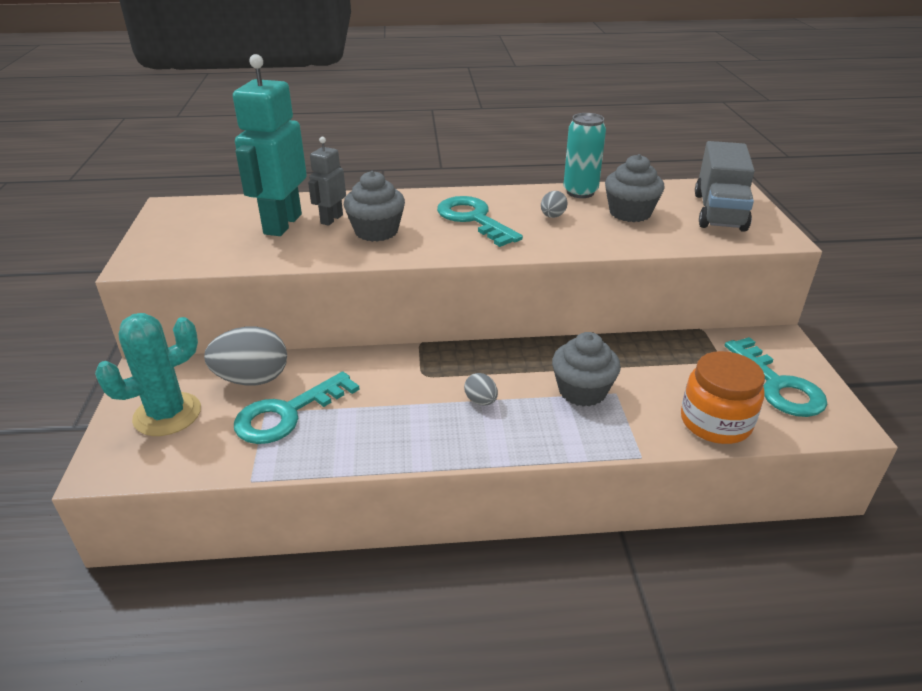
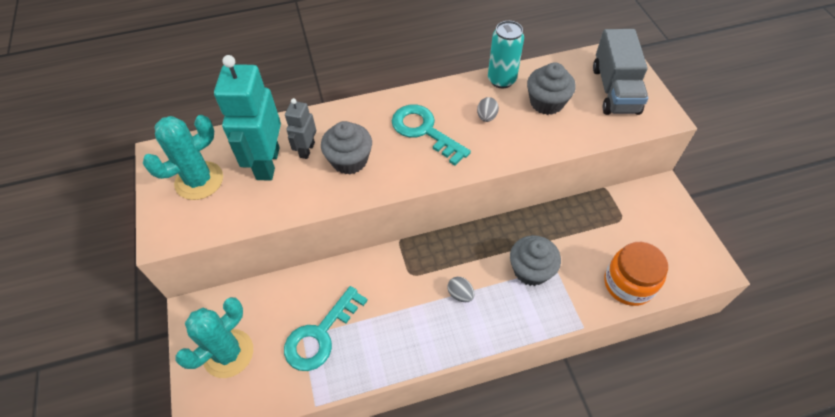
camera: 10 degrees left, 20 degrees up
grey egg [204,326,287,386] -> none
turquoise key [725,337,827,417] -> none
none -> turquoise cactus [143,115,223,200]

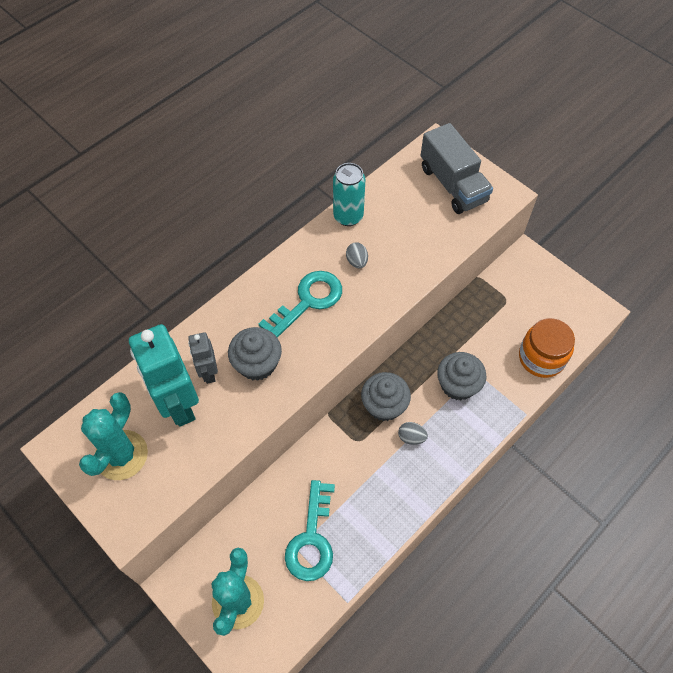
camera: 30 degrees left, 5 degrees up
turquoise key [392,104,471,166] -> turquoise key turned 120 degrees clockwise [259,271,342,338]
grey cupcake [527,62,576,115] -> grey cupcake moved to [361,372,411,421]

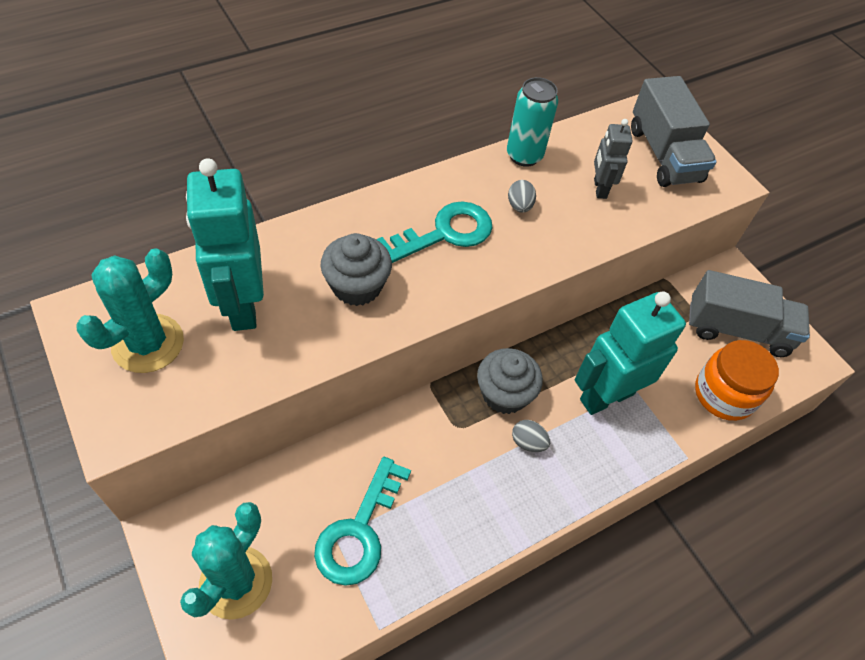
camera: 10 degrees right, 5 degrees down
grey robot [188,332,218,384] -> grey robot moved to [594,119,632,199]
grey cupcake [437,352,486,401] -> turquoise robot [575,291,686,415]
none -> grey truck [689,270,810,357]

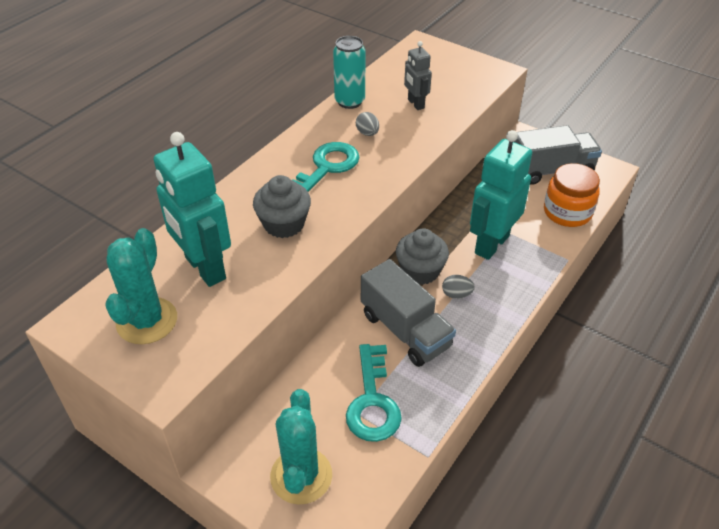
camera: 20 degrees left, 10 degrees down
grey truck [631,76,717,187] -> grey truck moved to [361,259,456,367]

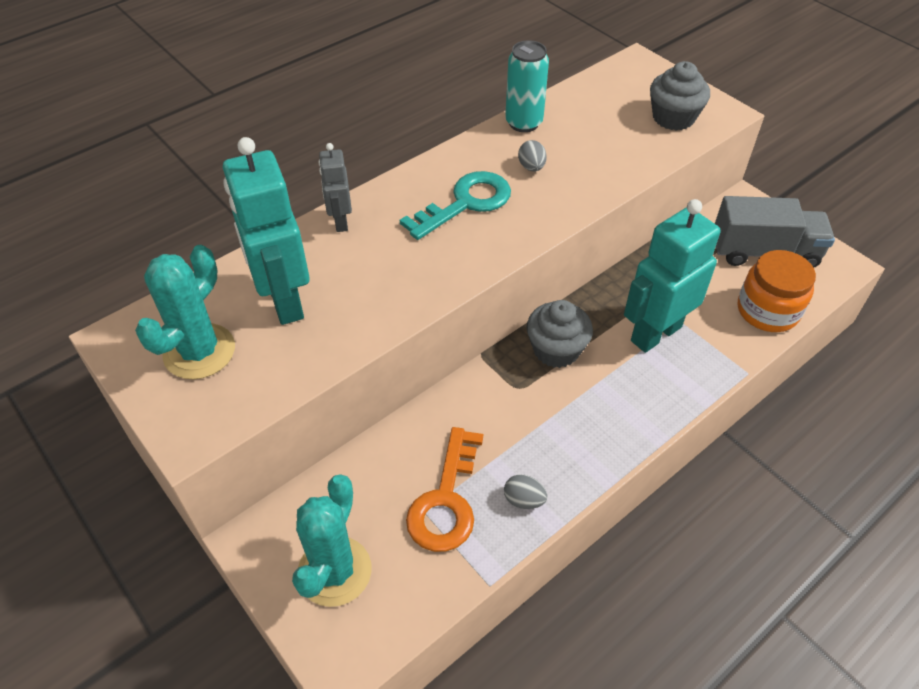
camera: 15 degrees right, 5 degrees up
grey cupcake [253,175,311,238] -> grey cupcake moved to [650,61,710,131]
turquoise key [346,344,402,442] -> orange key [406,427,483,552]
grey truck [361,259,456,367] -> none
grey robot [404,41,432,110] -> grey robot moved to [319,143,352,232]
grey egg [442,275,475,299] -> grey egg moved to [504,475,548,509]

